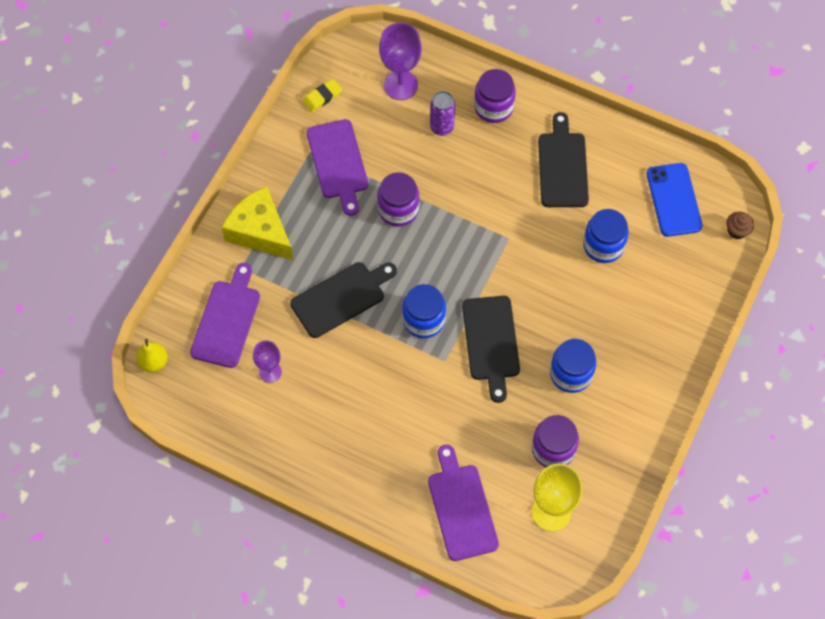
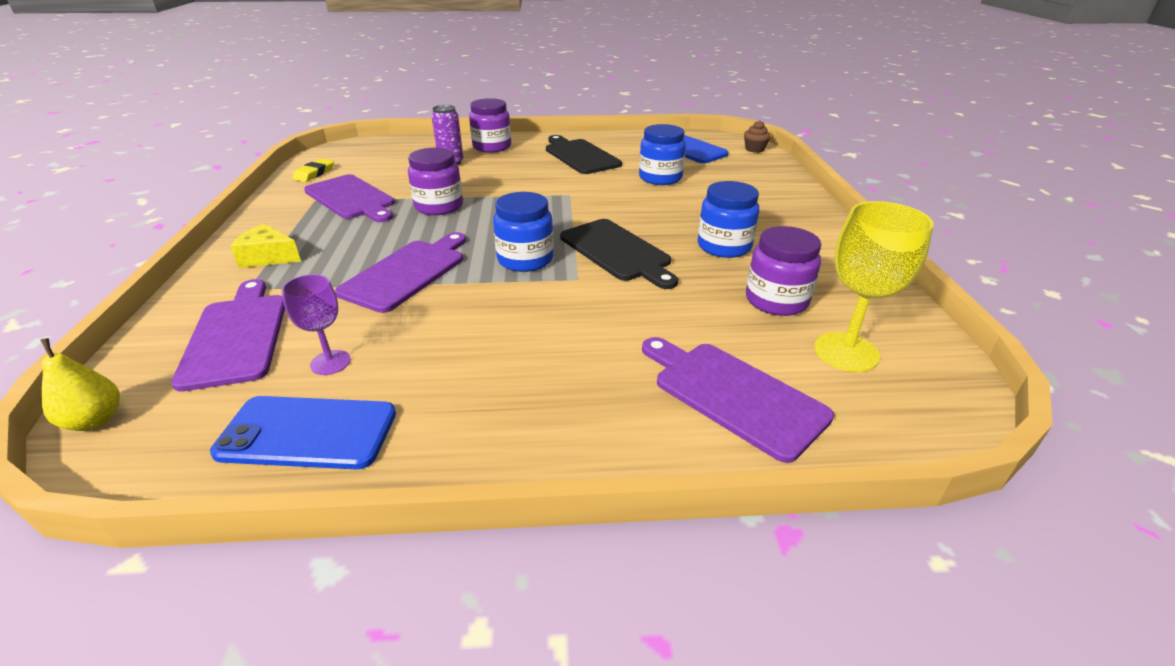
camera: 30 degrees left, 30 degrees down
yellow cheese [221,186,293,260] -> yellow cheese [230,224,301,268], size x0.58
black cutting board [290,262,397,338] -> purple cutting board [335,232,466,313]
purple goblet [379,23,422,100] -> none
none -> blue phone [210,396,396,470]

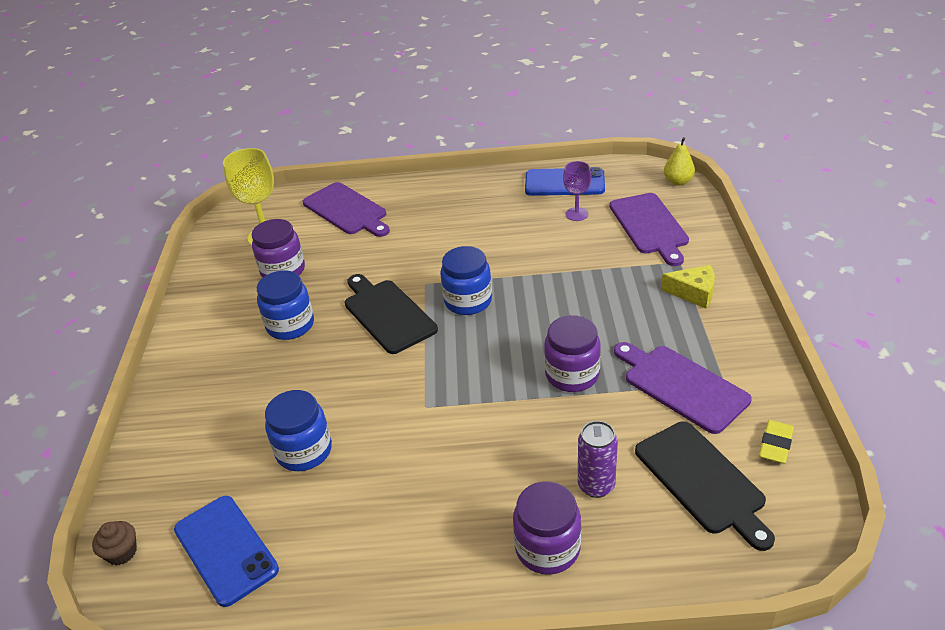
camera: 175 degrees left, 5 degrees up
purple cutting board [335,232,466,313] -> none
black cutting board [546,135,622,174] -> black cutting board moved to [635,421,775,551]

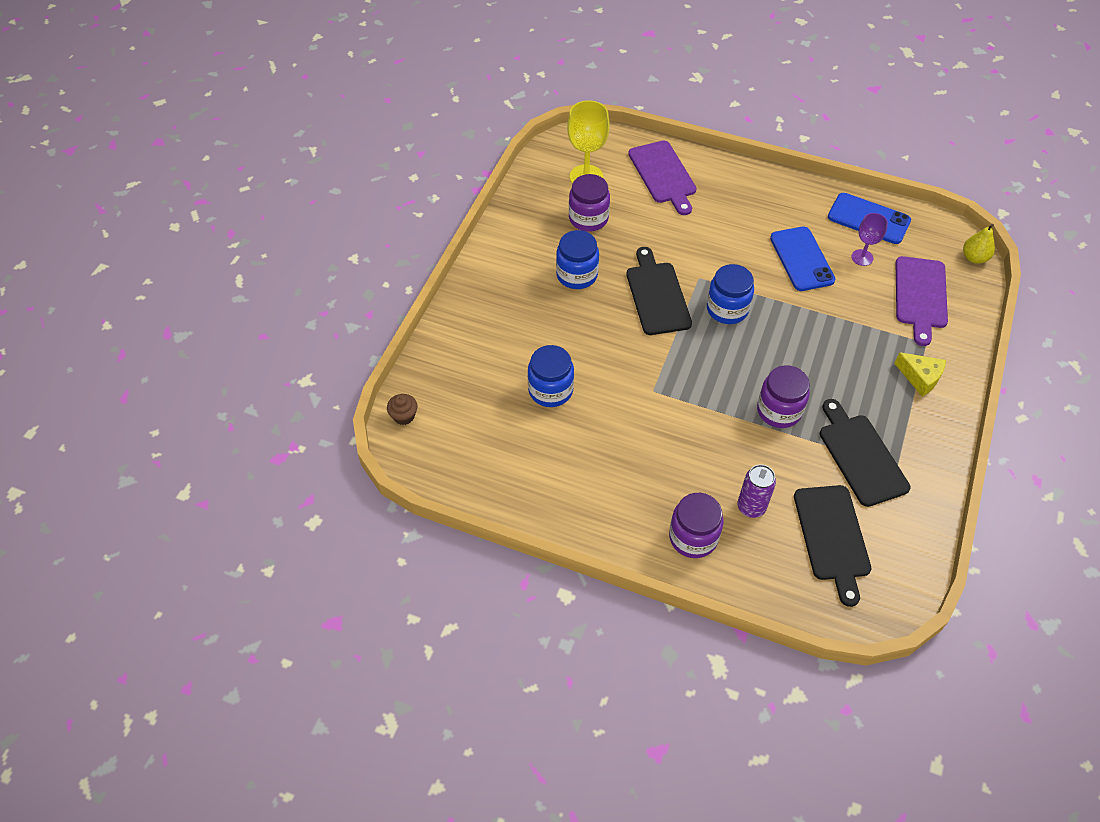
camera: 20 degrees right, 15 degrees up
blue phone [174,496,279,607] -> blue phone moved to [770,227,835,291]
purple cutting board [614,342,752,434] -> black cutting board [820,399,911,507]
yellow eraser [759,420,794,464] -> none

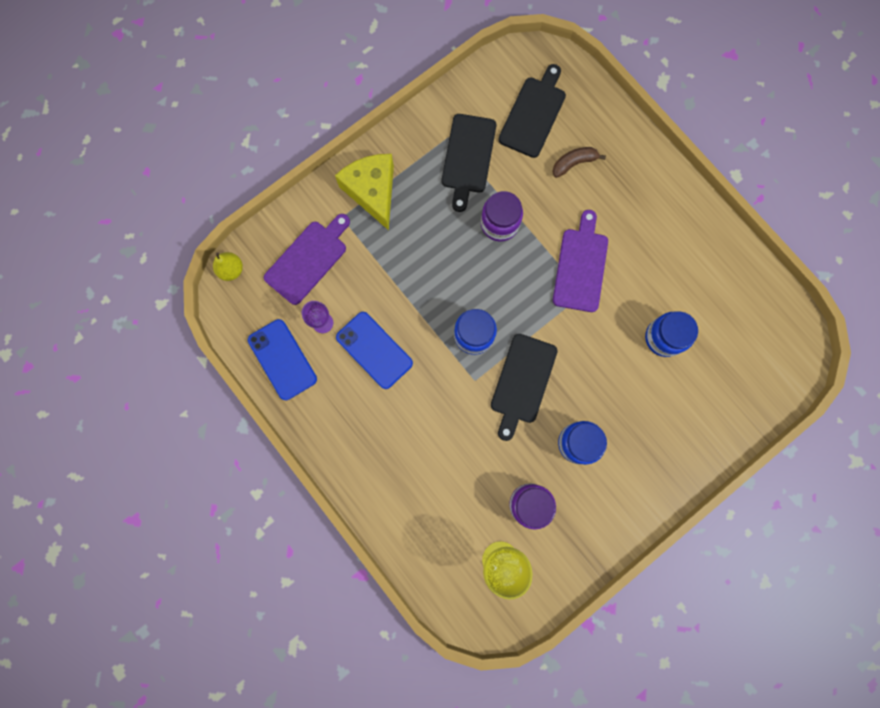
camera: 150 degrees left, 25 degrees up
brown cupcake [387,394,417,425] -> none
purple cutting board [628,140,697,215] -> purple cutting board moved to [553,210,608,312]
purple jar [669,493,724,558] -> none
purple can [737,464,776,518] -> brown banana [552,147,606,178]
blue phone [770,227,835,291] -> blue phone turned 60 degrees counterclockwise [336,312,413,389]
yellow cheese [894,352,946,397] -> yellow cheese [335,154,394,230], size x1.72

